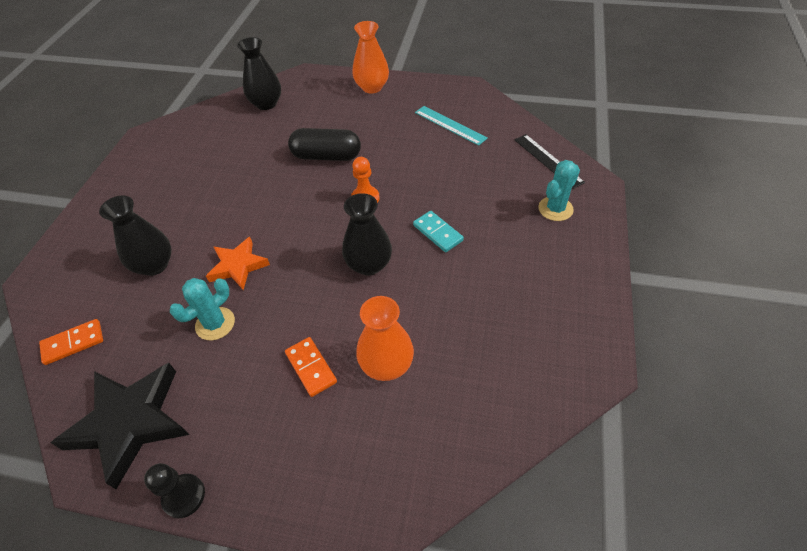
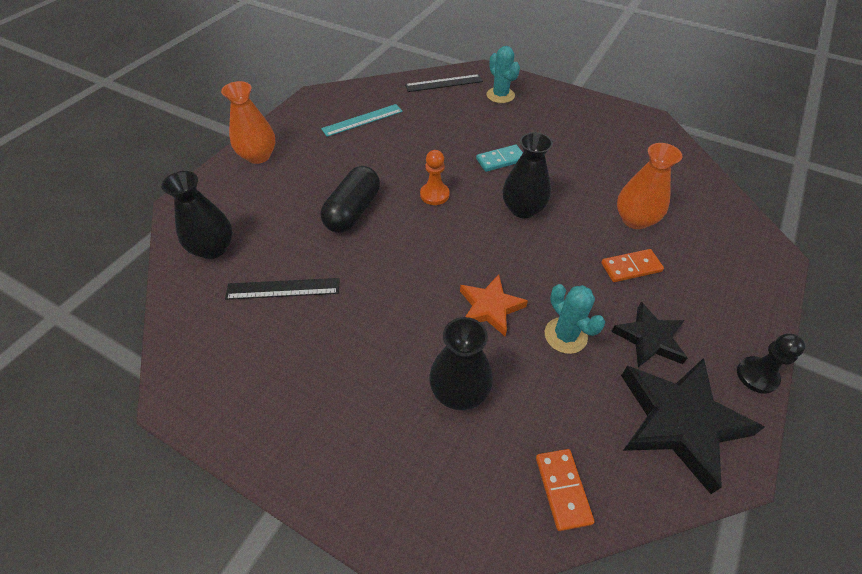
camera: 75 degrees left, 0 degrees up
none -> black ruler [225,278,340,300]
none -> black star [611,302,687,367]

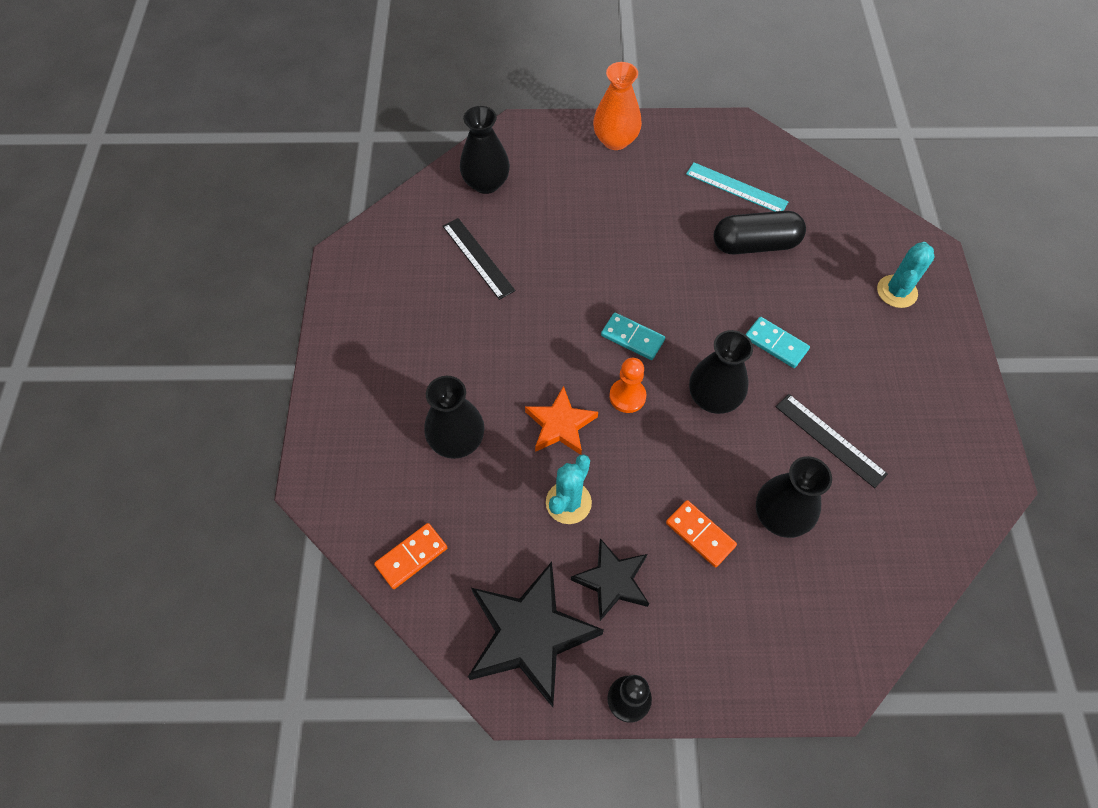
camera: 60 degrees right, 10 degrees up
black capsule [321,166,380,233] -> black capsule moved to [714,211,806,255]
black ruler [405,74,483,92] -> black ruler moved to [776,394,888,488]
orange pawn [420,150,449,205] -> orange pawn moved to [609,358,646,413]
orange vase [617,143,682,229] -> black vase [756,456,832,538]
none -> turquoise domino [601,313,665,360]

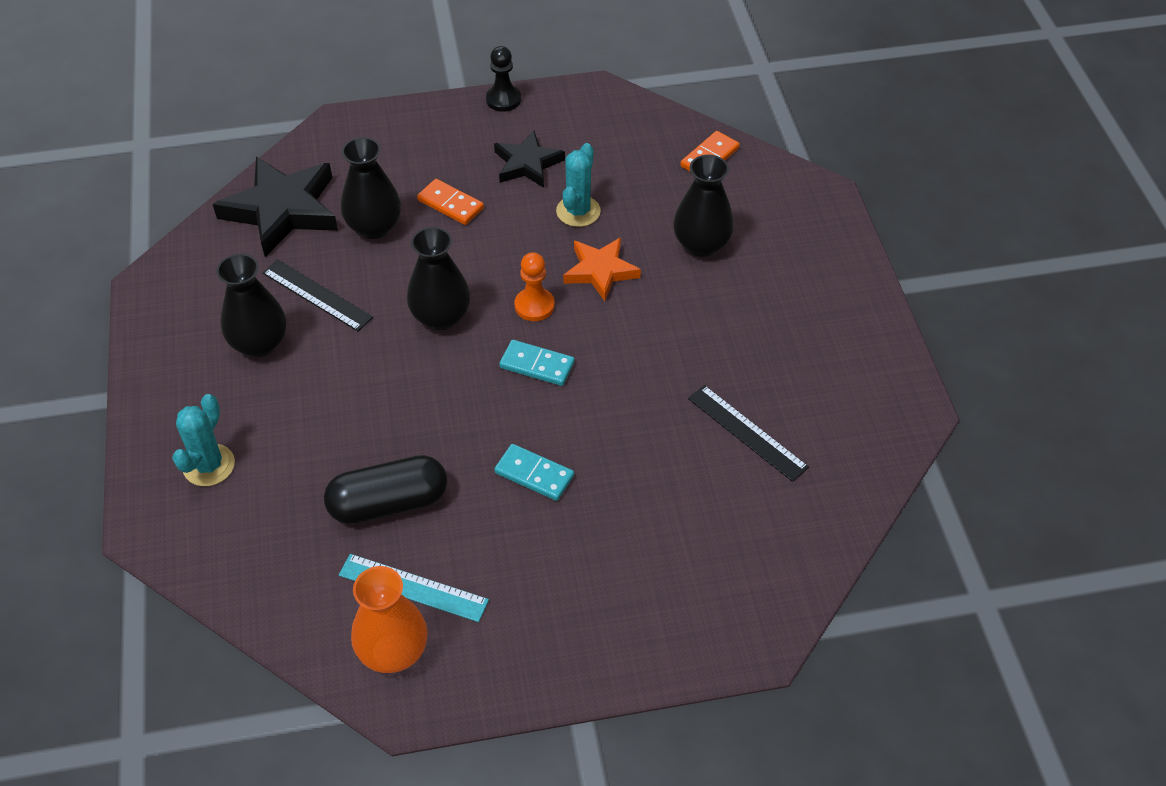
camera: 170 degrees right, 10 degrees down
black vase [460,106,510,194] -> black vase moved to [216,254,286,357]
black star [468,562,604,707] -> black star moved to [213,156,338,257]
orange vase [593,62,642,150] -> orange vase moved to [351,566,428,673]
turquoise domino [745,317,810,368] -> turquoise domino moved to [494,444,574,501]

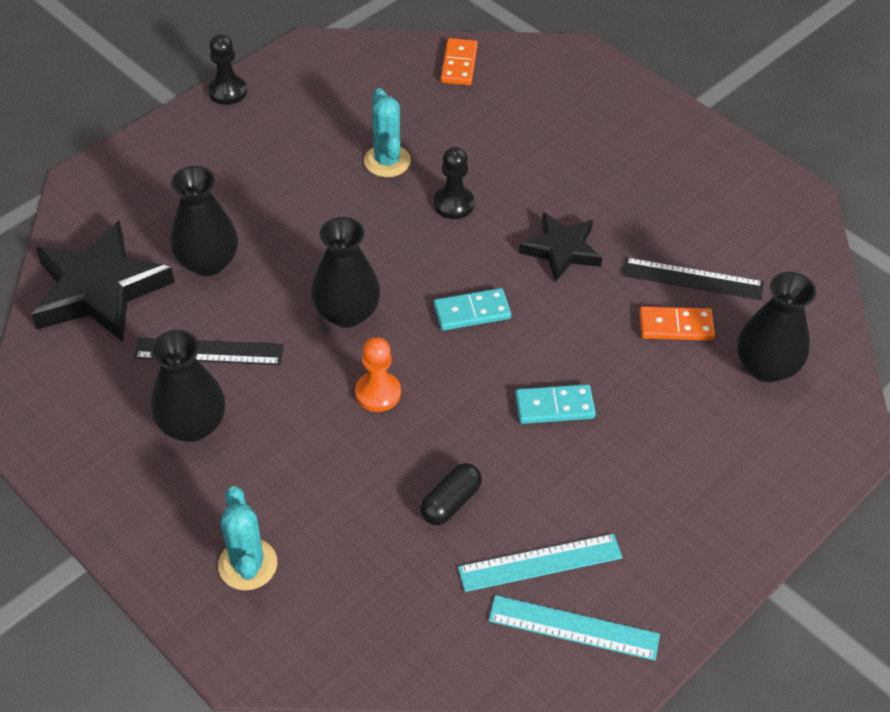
camera: 35 degrees left, 0 degrees up
black capsule [324,455,447,524] -> black capsule [421,463,482,525], size x0.58
orange vase [351,566,428,673] -> turquoise ruler [488,595,660,661]
orange domino [417,179,484,225] -> orange domino moved to [639,306,715,341]
black star [494,131,565,188] -> black star moved to [519,212,602,282]
orange pawn [515,252,555,321] -> orange pawn moved to [355,337,401,412]
orange star [563,238,641,301] -> black pawn [434,147,474,219]
black vase [673,155,734,257] -> black vase moved to [737,272,816,382]

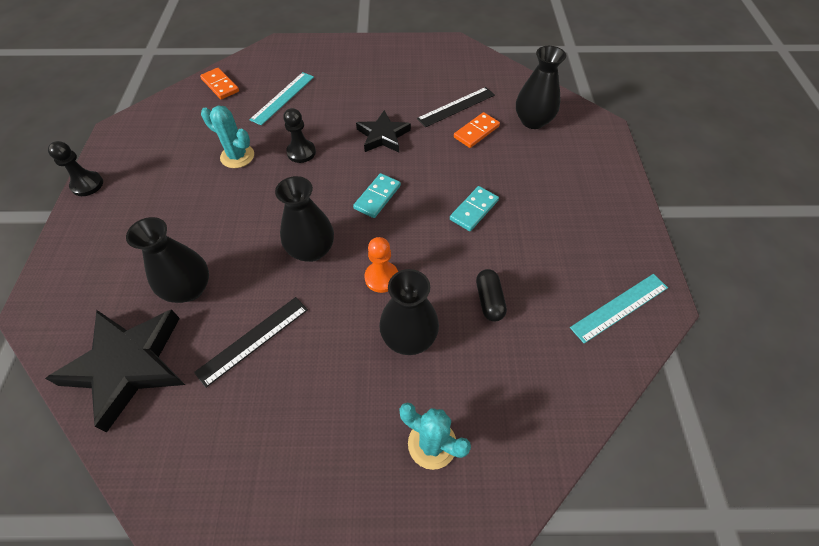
camera: 45 degrees left, 5 degrees up
black vase [150,330,225,442] -> black vase moved to [379,269,439,355]
turquoise ruler [458,534,623,592] -> turquoise ruler moved to [249,72,314,125]

